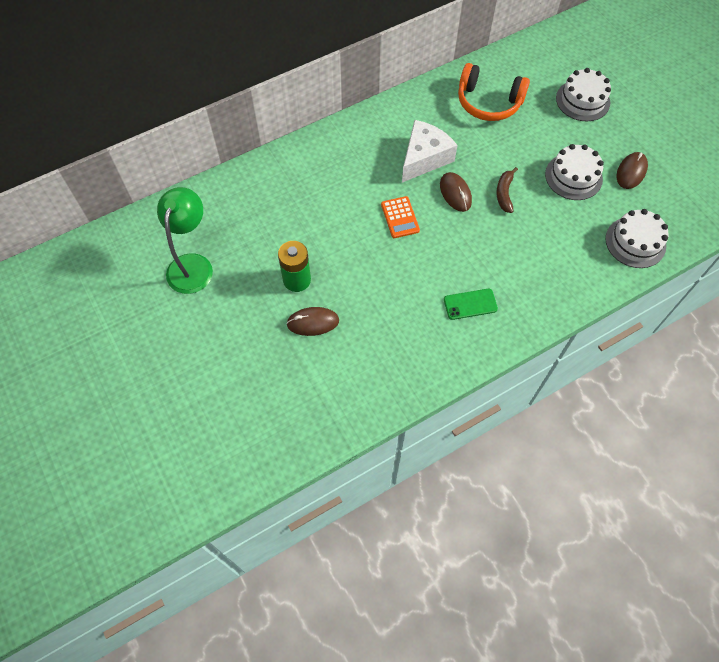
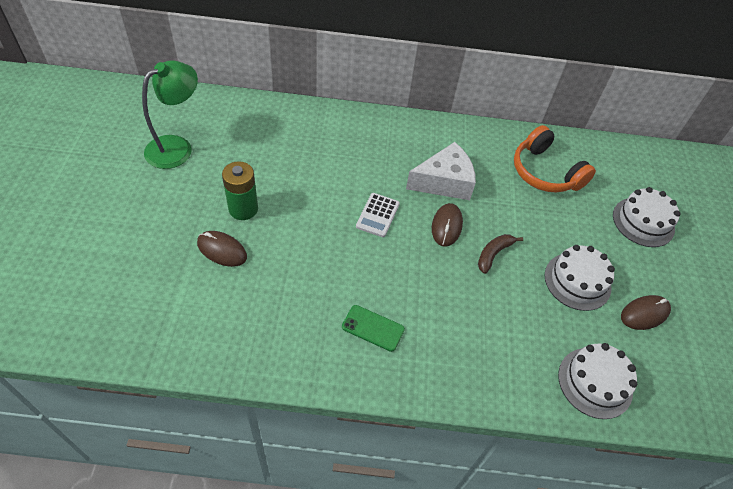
camera: 30 degrees right, 10 degrees down
orange calculator [381,196,420,238] -> white calculator [356,193,400,237]

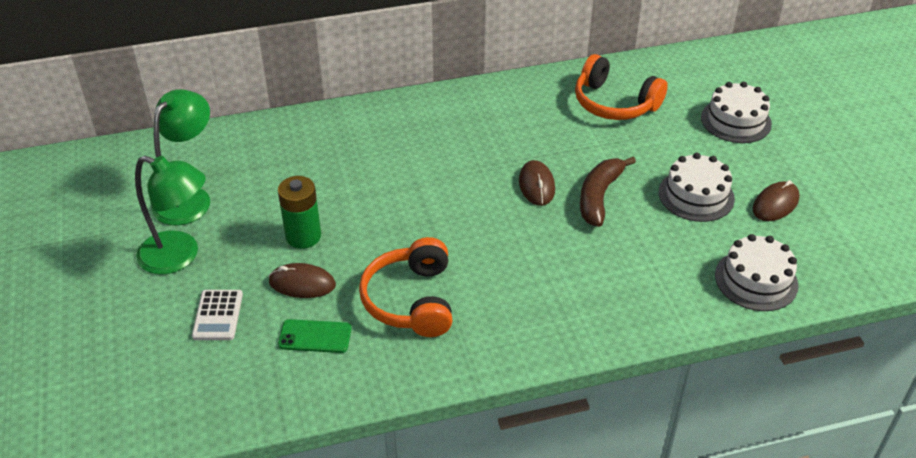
camera: 15 degrees left, 10 degrees down
green phone [342,305,405,352] -> green phone moved to [278,319,352,353]
white calculator [356,193,400,237] -> white calculator moved to [192,290,243,340]
white cheese [406,142,476,200] -> none
brown banana [478,234,523,274] -> brown banana [580,157,636,227], size x1.50
none -> green lamp [135,156,206,274]
none -> orange headphones [359,237,452,337]

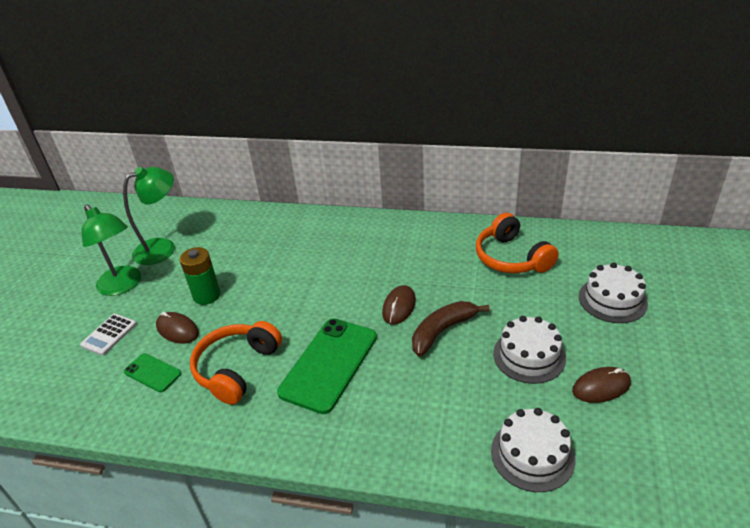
camera: 30 degrees right, 5 degrees down
none -> green phone [277,318,377,414]

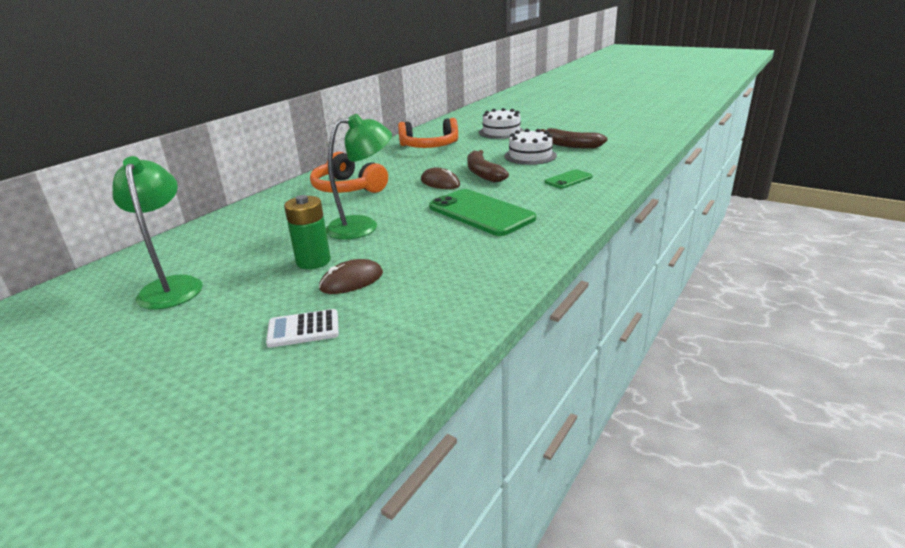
camera: 70 degrees left, 10 degrees down
white calculator [80,314,137,355] -> white calculator turned 120 degrees clockwise [266,309,339,348]
green lamp [81,204,141,296] -> green lamp moved to [326,114,392,239]
green phone [124,353,181,392] -> green phone moved to [545,169,593,189]
orange headphones [190,321,282,405] -> orange headphones moved to [310,152,388,193]
white cake [491,408,576,492] -> none
brown mouse [572,367,631,403] -> brown banana [541,128,607,149]

